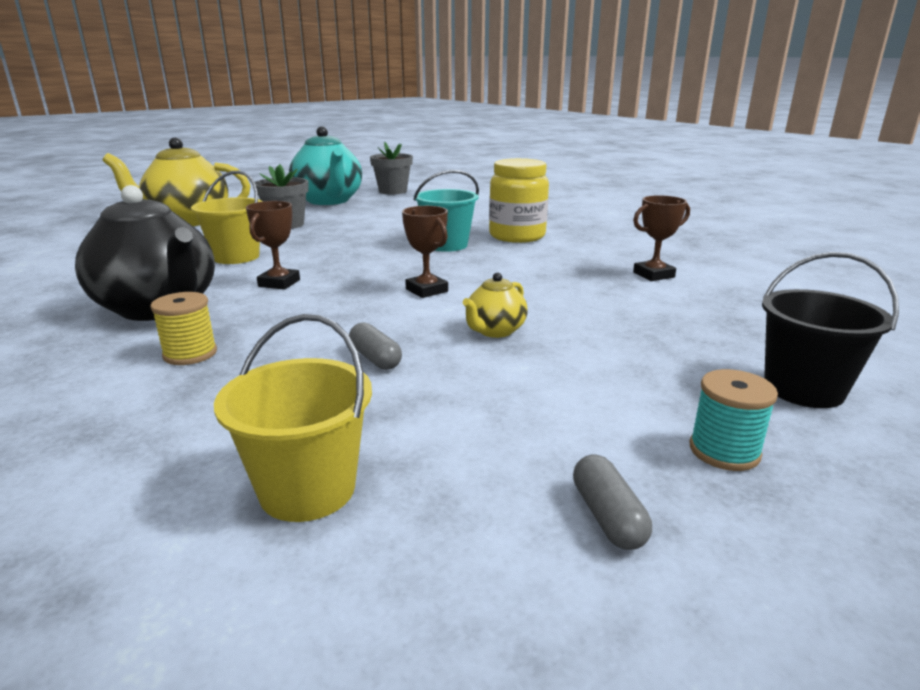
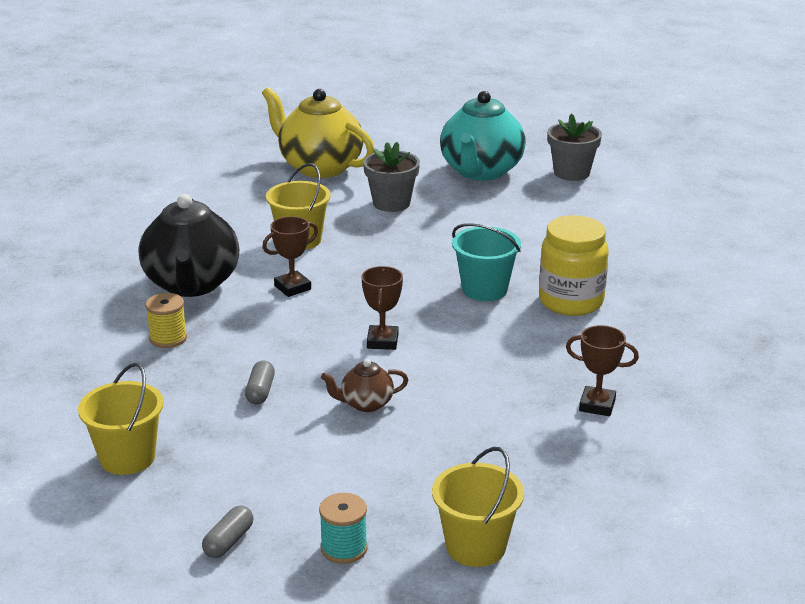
camera: 40 degrees right, 5 degrees up
yellow teapot [463,273,528,338] -> brown teapot [321,359,408,412]
black bucket [762,252,899,408] -> yellow bucket [432,447,524,567]

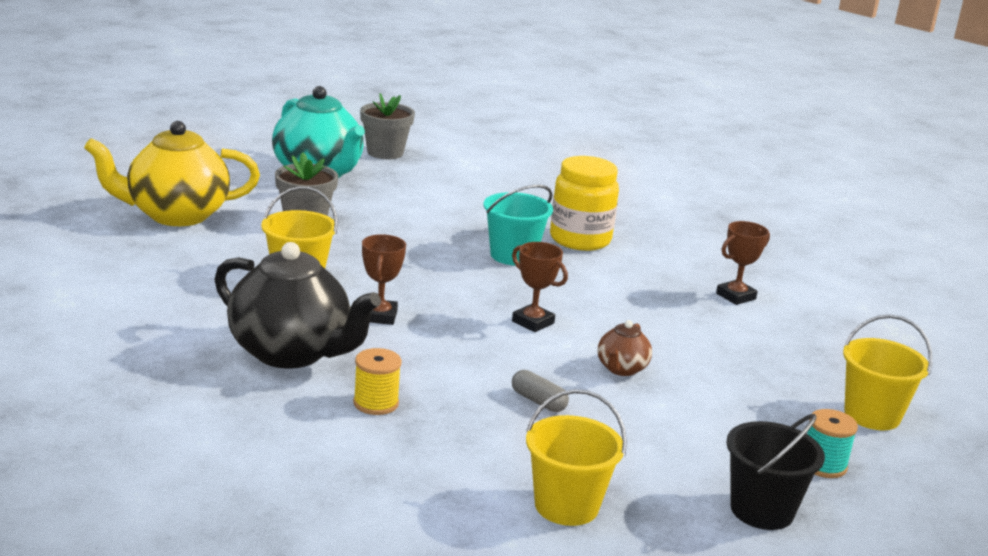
camera: 55 degrees left, 5 degrees down
grey capsule [202,505,254,558] -> black bucket [726,414,825,530]

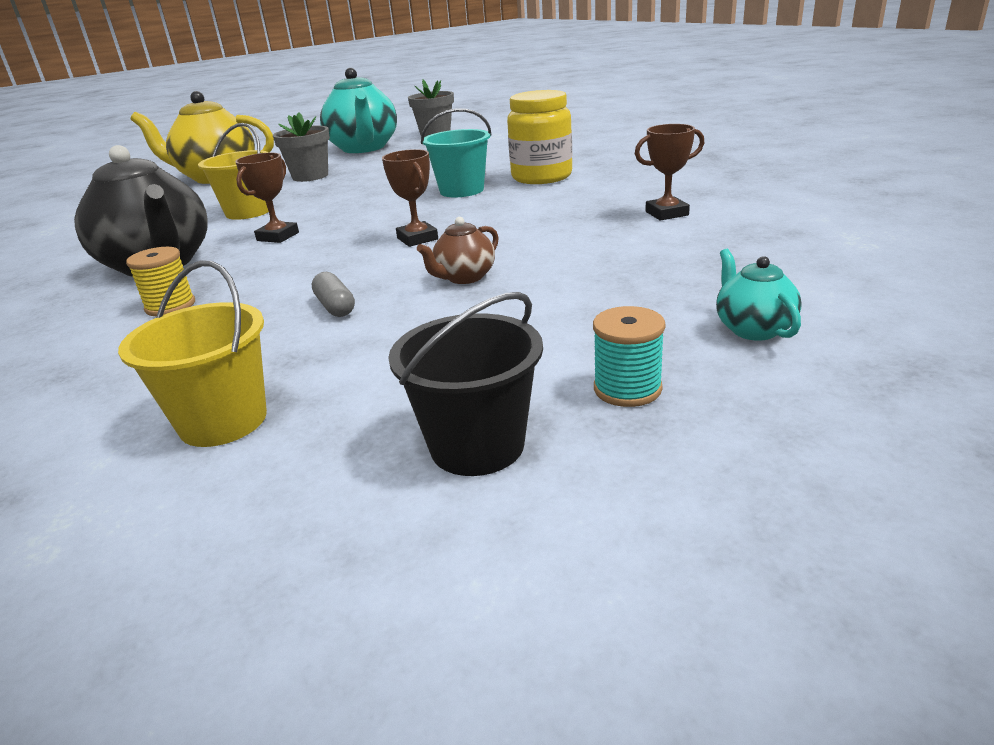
camera: 25 degrees right, 5 degrees up
yellow bucket [843,314,932,430] -> turquoise teapot [716,249,802,341]

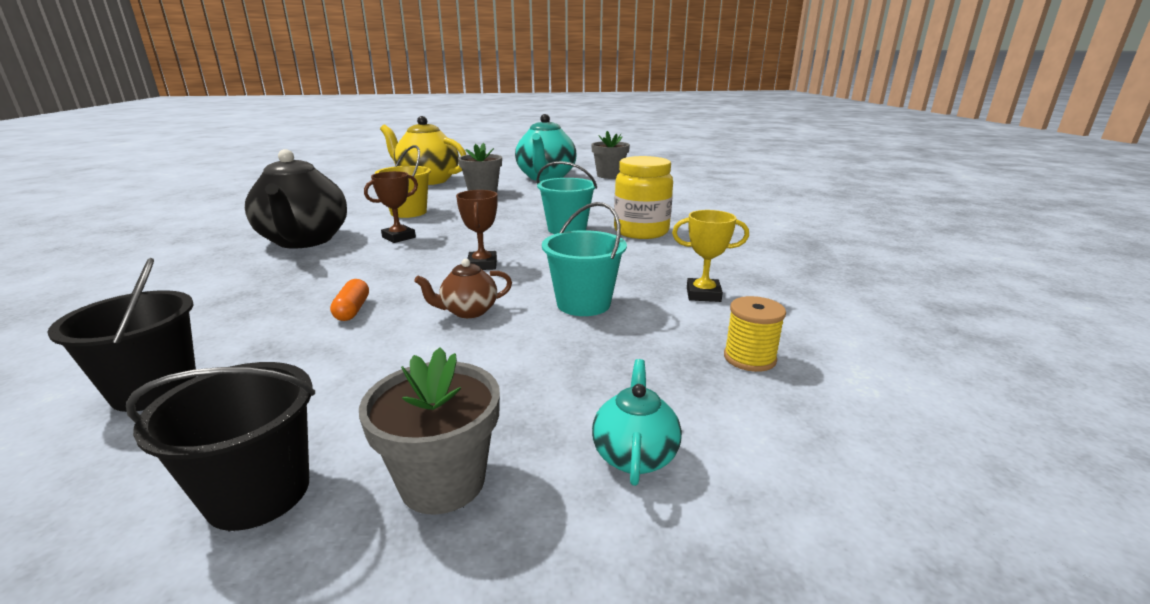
camera: 20 degrees right, 5 degrees down
yellow bucket [118,260,267,447] -> black bucket [47,258,197,412]
yellow spool [126,247,195,316] -> yellow spool moved to [724,296,786,372]
grey capsule [312,272,355,317] -> orange capsule [330,279,369,321]
turquoise spool [593,306,665,407] -> grey flower pot [359,347,500,515]
brown trophy [635,124,704,221] -> yellow trophy [672,210,749,302]
none -> turquoise bucket [542,202,627,316]

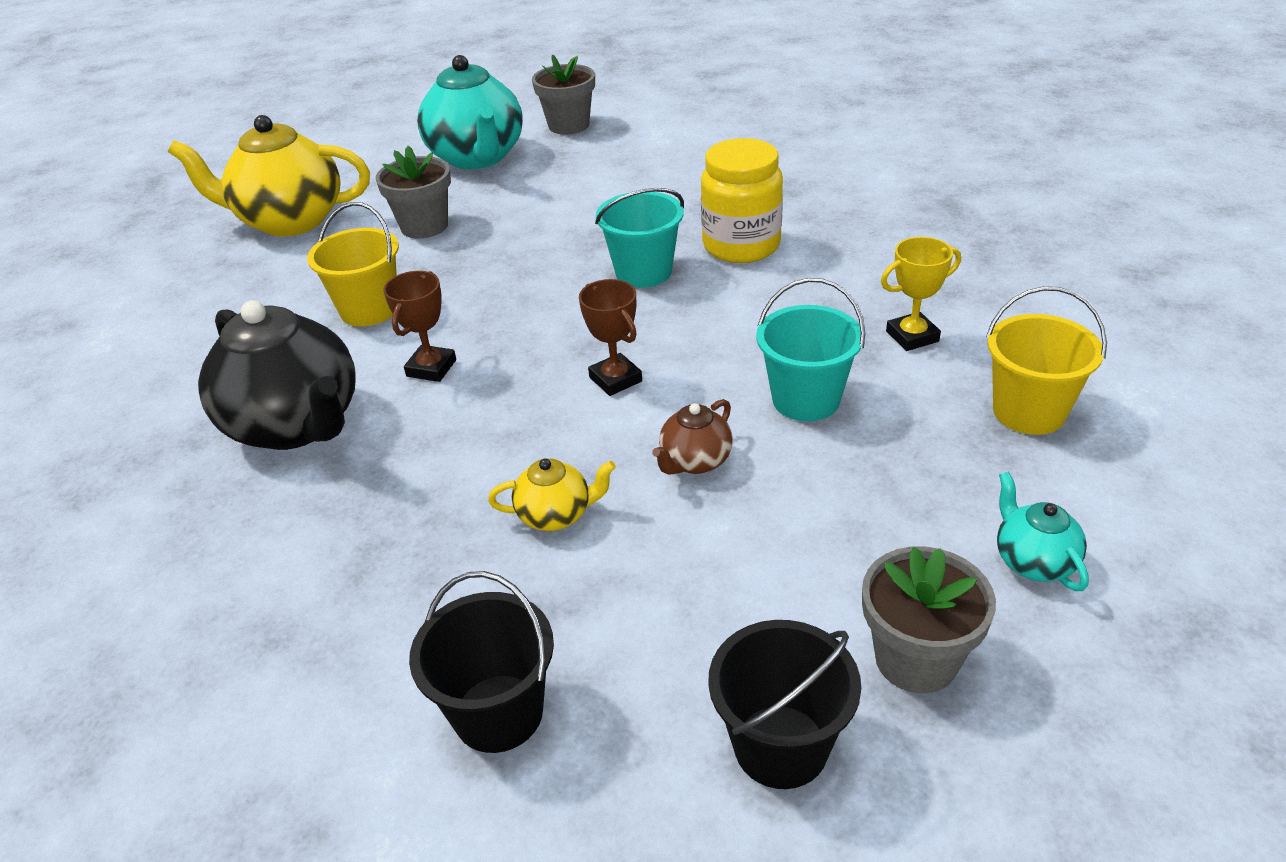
camera: 25 degrees left, 15 degrees up
orange capsule [330,279,369,321] -> yellow teapot [488,458,616,531]
yellow spool [724,296,786,372] -> yellow bucket [986,286,1107,435]

